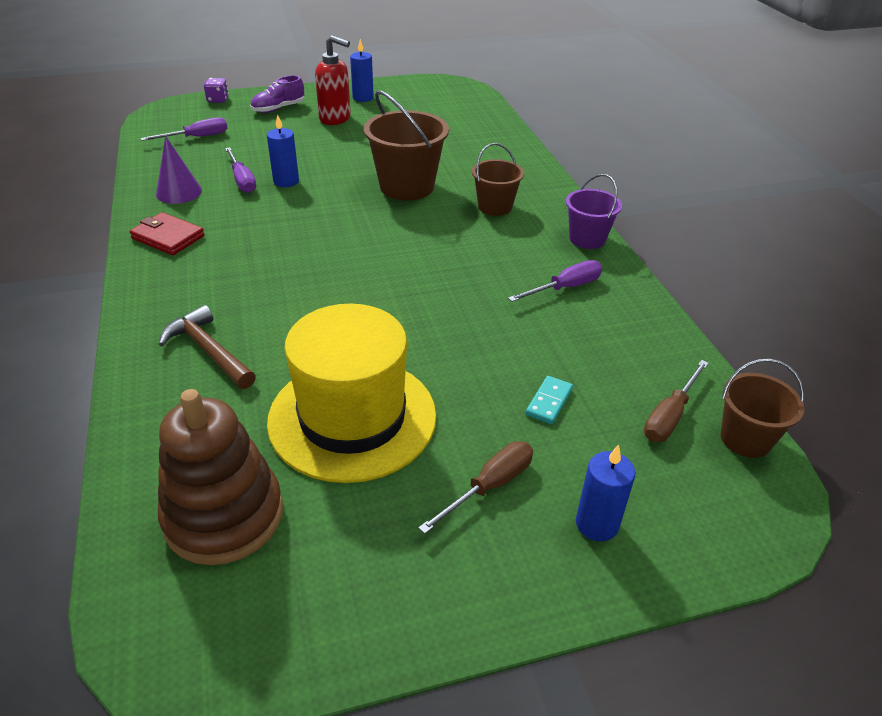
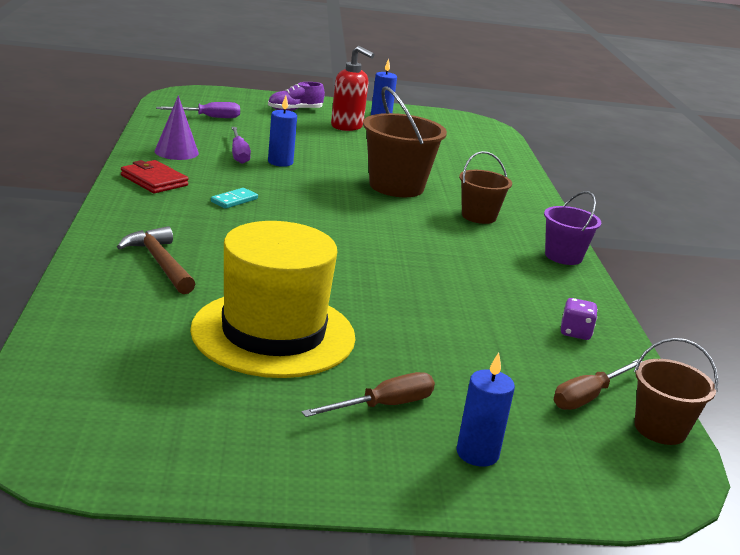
camera: 10 degrees right, 15 degrees down
brown stacking toy [158,389,283,565] -> none
purple dice [204,78,229,103] -> purple dice moved to [561,298,598,340]
purple screwdriver [508,260,602,302] -> none
turquoise domino [526,376,573,424] -> turquoise domino moved to [211,188,258,209]

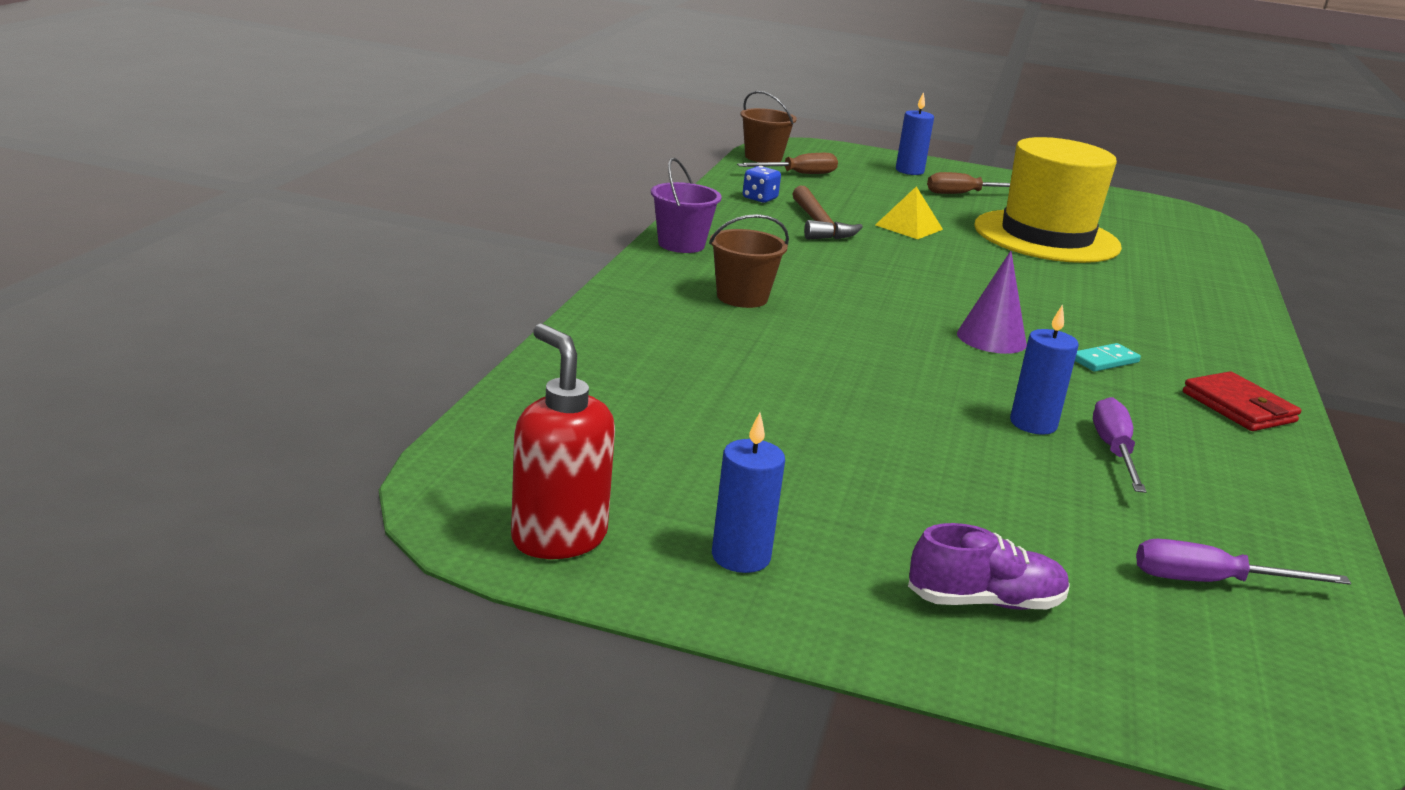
camera: 160 degrees left, 0 degrees up
brown hammer [117,226,195,294] -> brown hammer moved to [792,186,863,240]
purple cone [155,95,199,160] -> purple cone moved to [957,251,1027,354]
red soap dispenser [331,46,375,131] -> red soap dispenser moved to [511,324,615,559]
brown bucket [363,86,447,197] -> none
purple dice [561,298,598,340] -> blue dice [743,166,781,203]
none -> yellow pyramid [875,186,943,239]

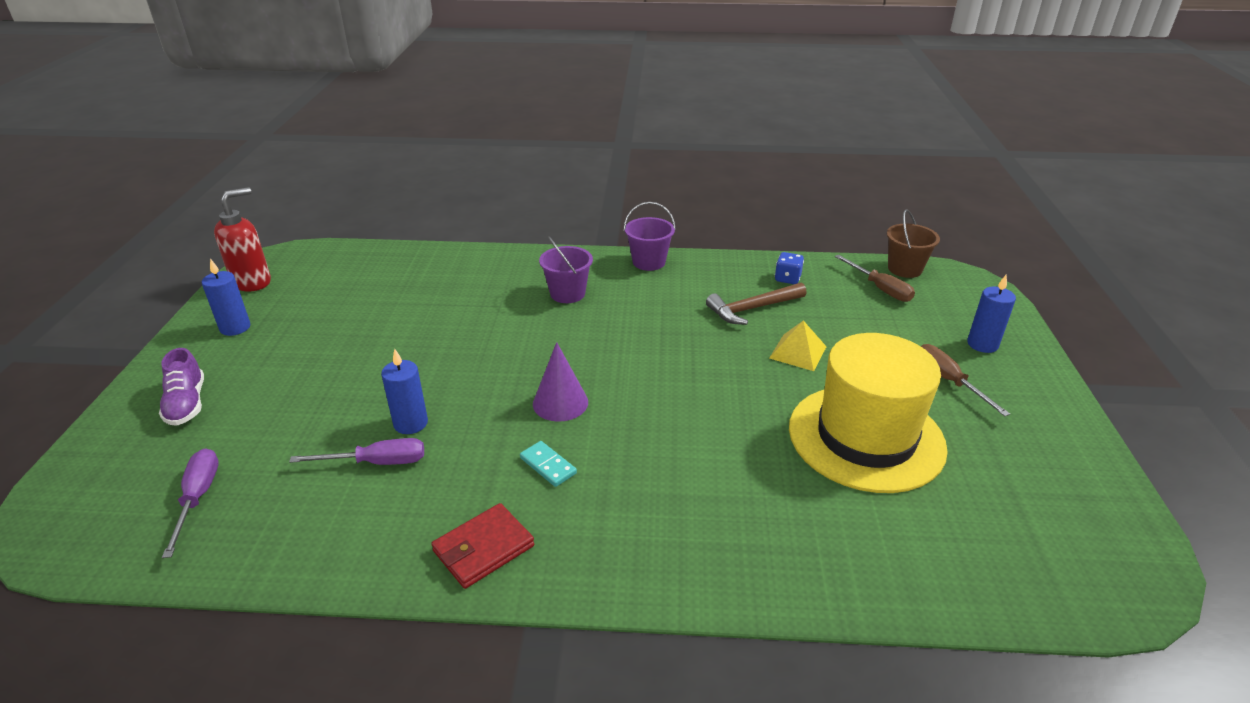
camera: 80 degrees right, 10 degrees up
brown bucket [709,214,789,308] -> purple bucket [539,236,593,303]

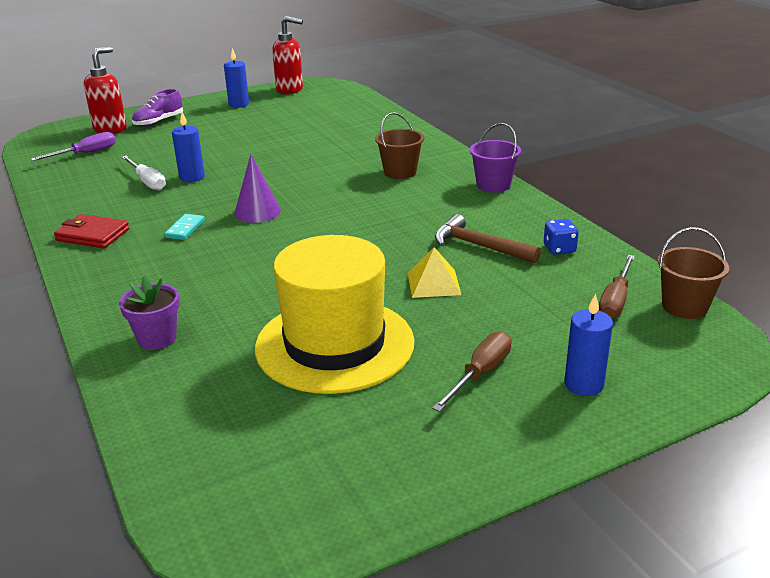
camera: 60 degrees right, 5 degrees down
purple screwdriver [289,438,424,465] -> white screwdriver [122,156,166,191]
purple bucket [539,236,593,303] -> brown bucket [375,112,424,179]
none -> red soap dispenser [84,47,127,134]
none -> purple flower pot [119,275,180,350]

